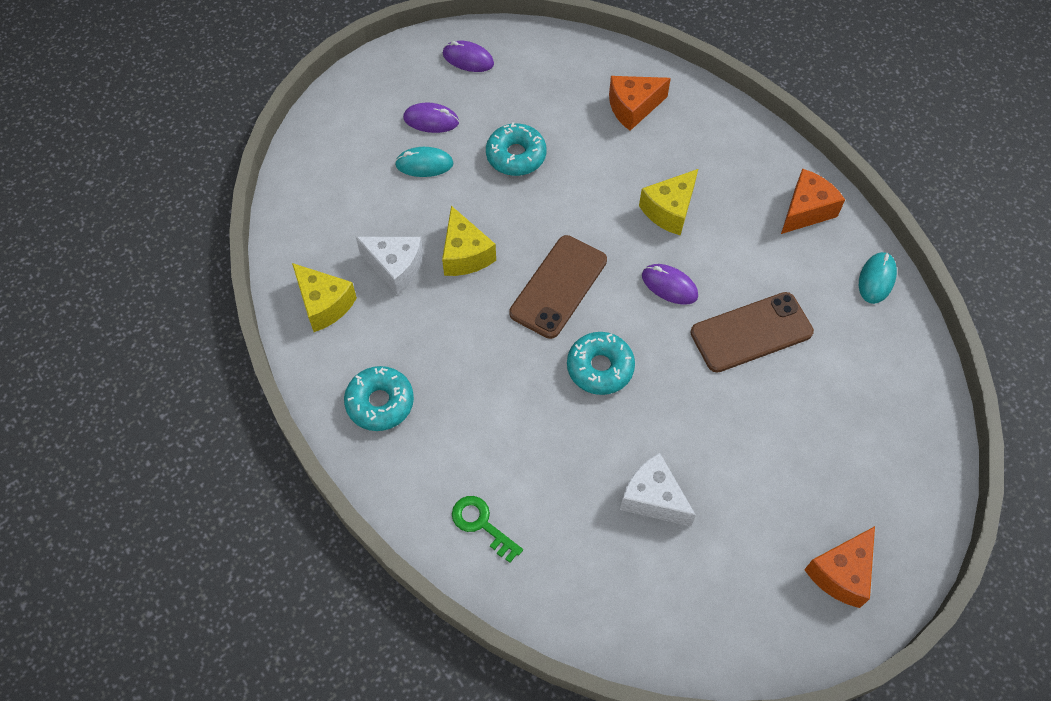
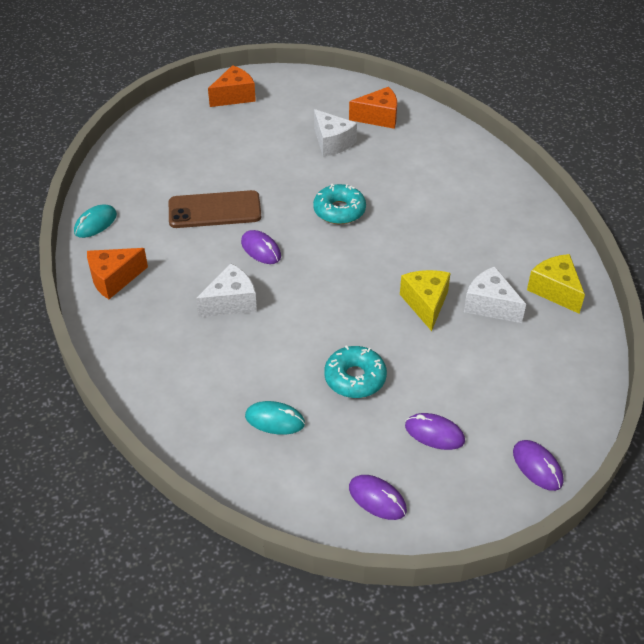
camera: 165 degrees left, 15 degrees down
turquoise donut [344,366,414,431] -> none
turquoise mouse [395,147,453,177] -> turquoise mouse moved to [245,401,305,435]
green key [452,496,523,563] -> none
brown phone [509,235,607,339] -> none
orange cheese [609,76,671,131] -> orange cheese moved to [349,87,397,129]
yellow cheese [639,169,698,236] -> white cheese [196,264,257,317]
none -> purple mouse [513,440,563,491]

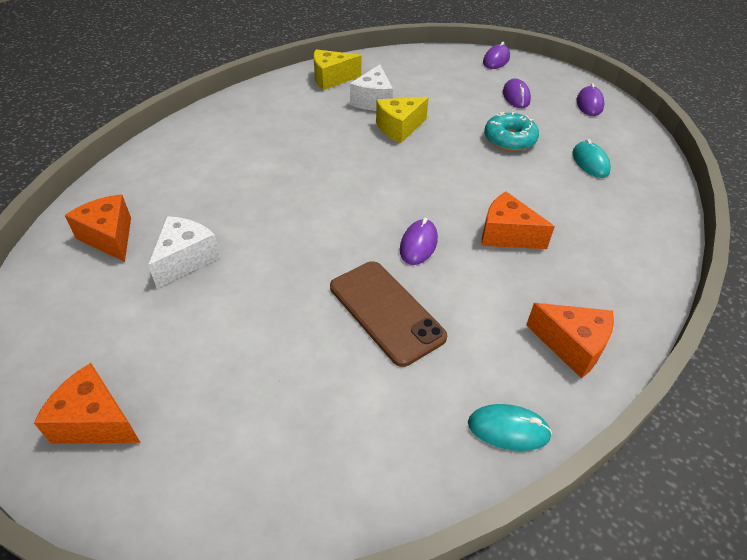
camera: 120 degrees left, 0 degrees up
white cheese [196,264,257,317] -> orange cheese [482,192,555,249]
turquoise donut [313,184,366,224] -> none
yellow cheese [527,254,585,314] -> yellow cheese turned 45 degrees clockwise [314,50,361,90]

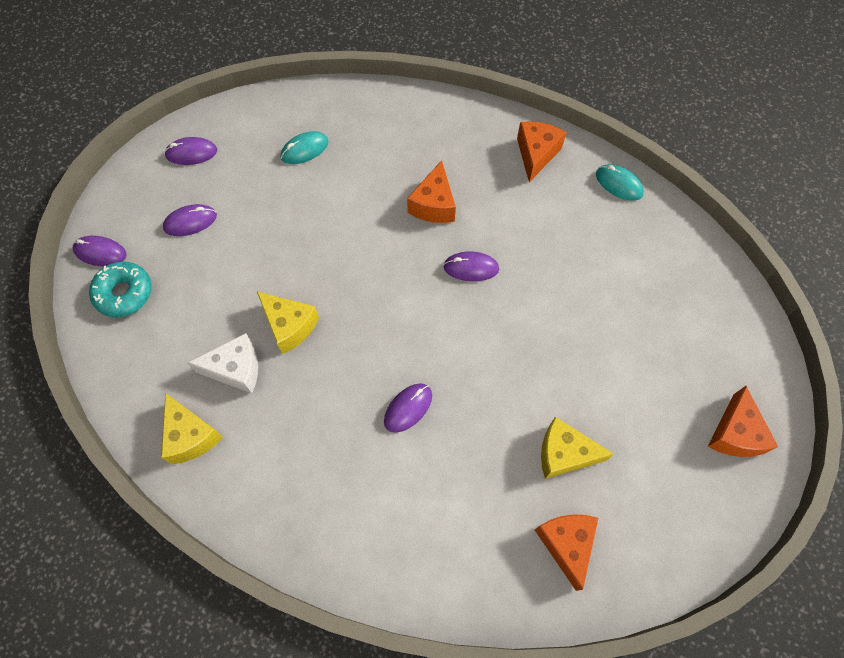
camera: 105 degrees left, 20 degrees up
orange cheese [65,194,131,262] -> orange cheese turned 135 degrees clockwise [535,515,598,591]
white cheese [148,216,220,288] -> yellow cheese [541,417,614,479]
brown phone [330,261,447,367] -> none
turquoise mouse [468,404,552,451] -> turquoise mouse turned 45 degrees counterclockwise [596,164,644,201]
turquoise donut [484,112,539,151] -> turquoise donut moved to [89,261,151,317]
none -> purple mouse [384,383,432,433]

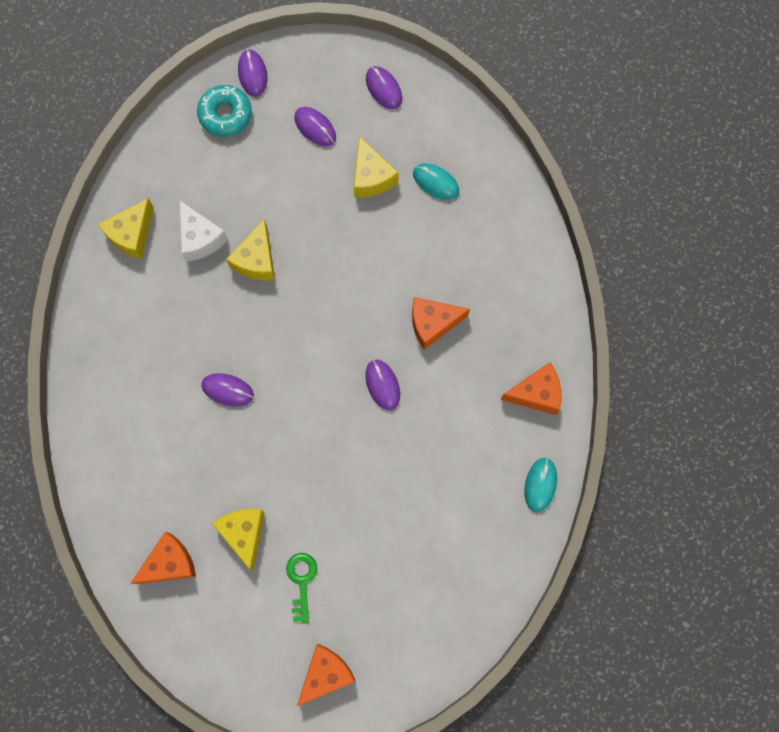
camera: 65 degrees right, 10 degrees up
orange cheese [708,386,778,457] -> orange cheese turned 150 degrees clockwise [297,644,356,706]
none -> green key [286,553,317,623]
none -> yellow cheese [354,136,399,198]

